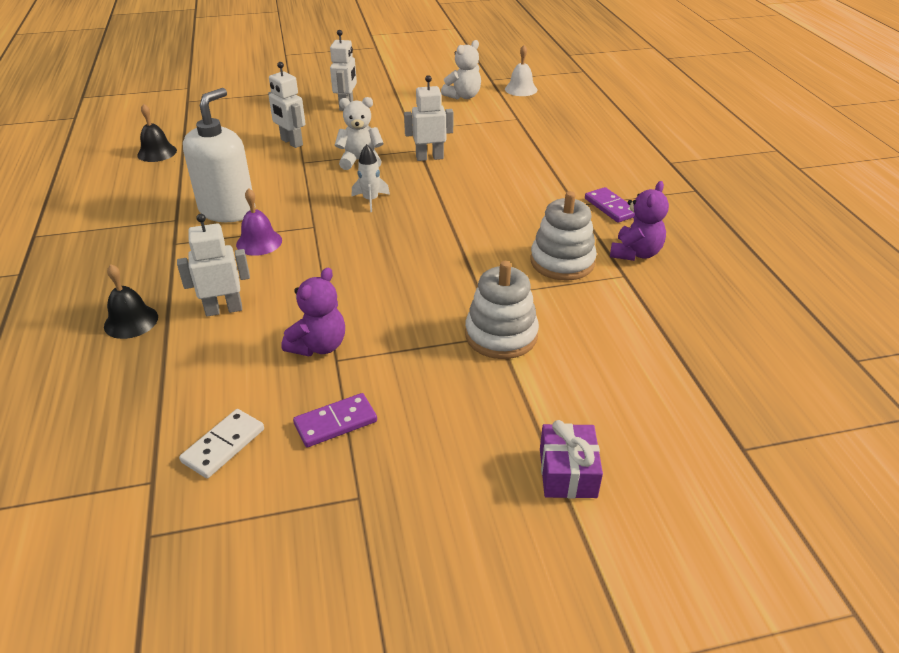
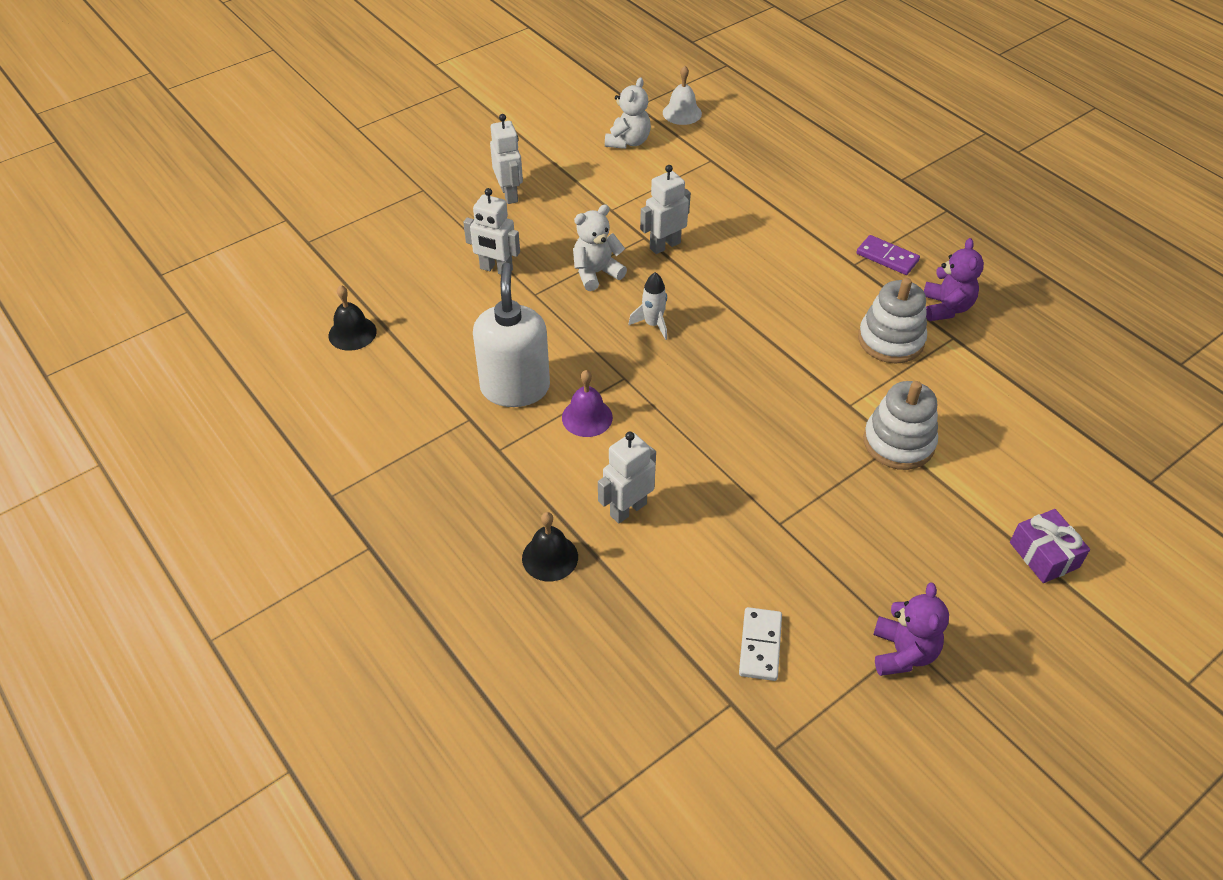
camera: 25 degrees left, 10 degrees up
purple teddy bear [282,268,345,356] -> purple teddy bear moved to [873,583,949,676]
purple domino [293,393,377,447] -> none

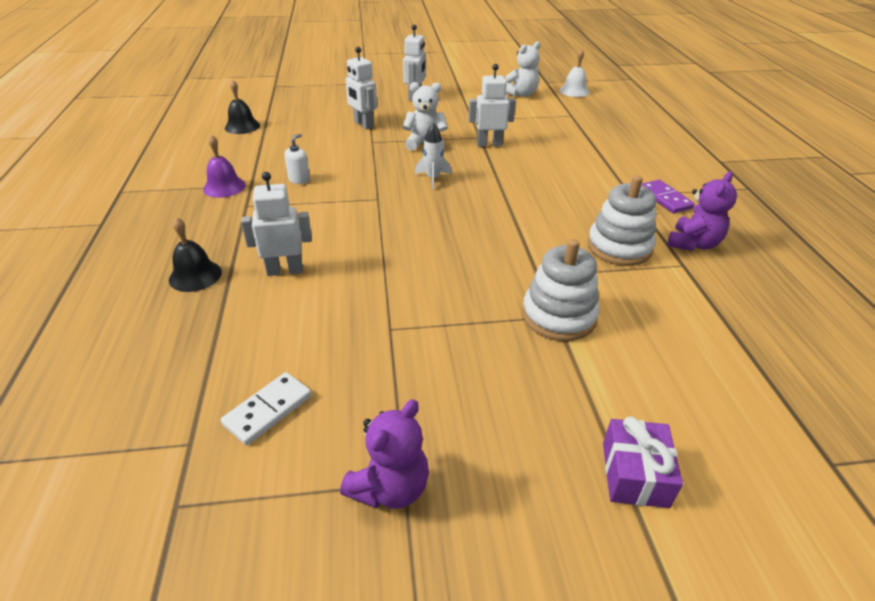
camera: 30 degrees right, 10 degrees down
white soap dispenser [473,263,550,407] -> white soap dispenser [284,134,310,184], size x0.41
purple bell [562,370,613,437] -> purple bell moved to [203,135,246,198]

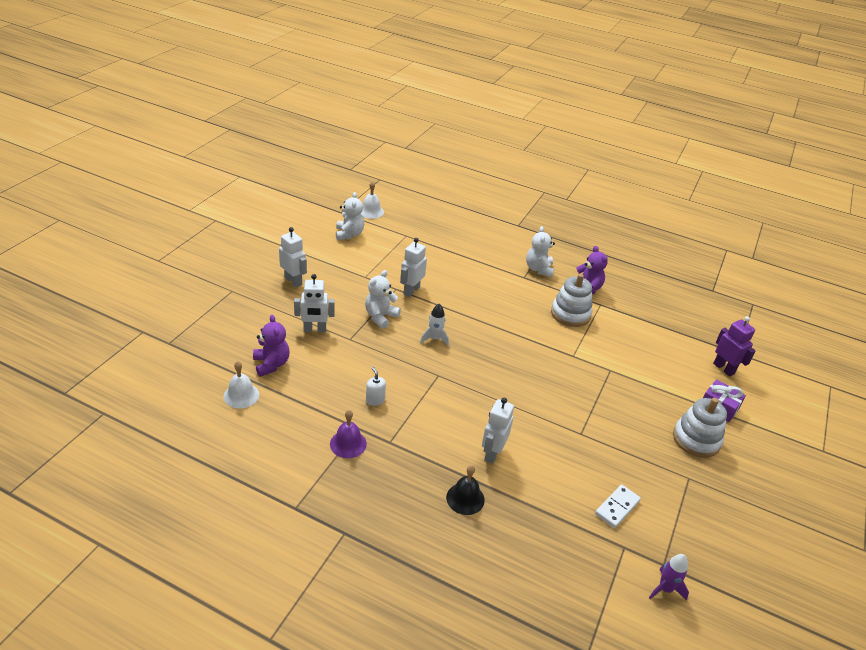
camera: 60 degrees left, 0 degrees up
white domino [221,372,312,445] -> white domino turned 60 degrees clockwise [595,484,641,528]
black bell [225,80,260,134] -> white bell [224,361,259,409]
purple teddy bear [340,399,429,509] -> purple teddy bear moved to [253,315,290,377]
white stacking toy [522,239,600,341] -> white stacking toy moved to [673,398,727,458]
purple domino [641,180,695,213] -> white teddy bear [526,226,555,277]
none -> purple rocket [649,554,689,600]
none -> purple robot [713,316,756,377]

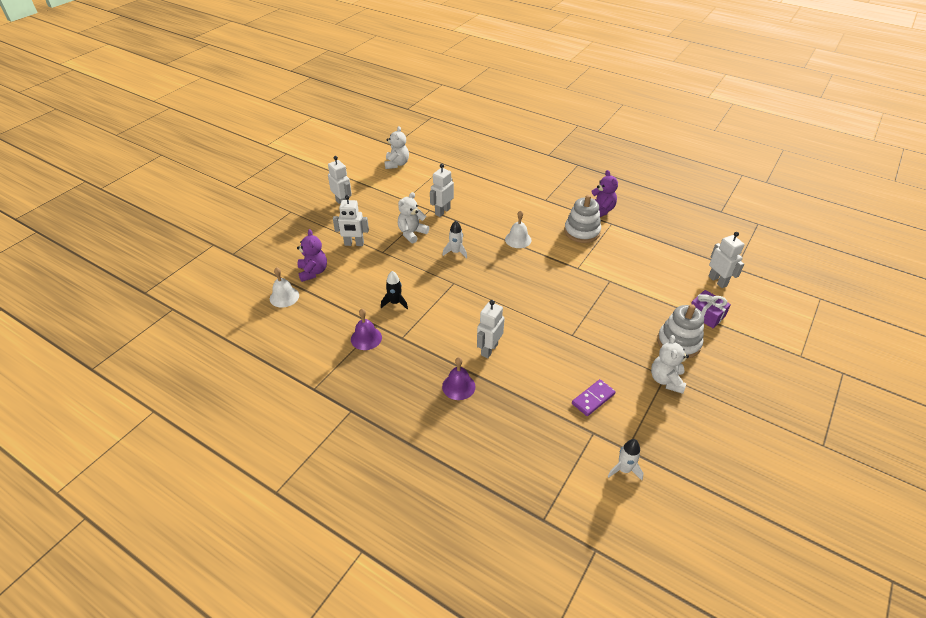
camera: 10 degrees right, 5 degrees up
white bell [361,181,384,219] -> white bell moved to [505,211,532,248]
white soap dispenser [366,367,386,406] -> black rocket [381,271,408,309]
black bell [446,465,485,515] -> purple bell [442,357,476,400]
white teddy bear [526,226,555,277] -> white teddy bear moved to [651,335,689,394]
white domino [595,484,641,528] -> purple domino [572,379,616,416]
purple rocket [649,554,689,600] -> white rocket [608,439,644,480]
purple robot [713,316,756,377] -> white robot [708,232,744,288]

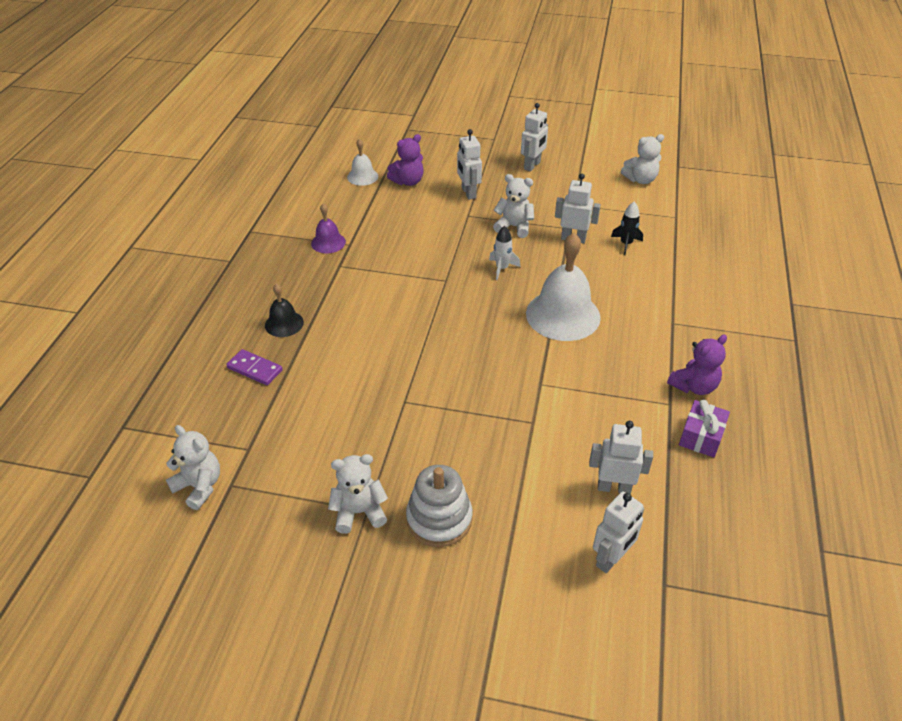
camera: 70 degrees right, 0 degrees up
black rocket [381,271,408,309] -> black rocket moved to [611,202,643,255]
purple bell [442,357,476,400] -> black bell [265,284,304,337]
white robot [477,300,504,358] -> white robot moved to [589,421,653,494]
white bell [505,211,532,248] -> white bell [526,233,601,341], size x1.96
white stacking toy [564,195,601,243] -> none
purple domino [572,379,616,416] -> purple domino moved to [226,349,283,385]
white rocket [608,439,644,480] -> white teddy bear [166,425,220,510]
purple gift [691,290,731,328] -> purple gift moved to [679,400,730,458]

